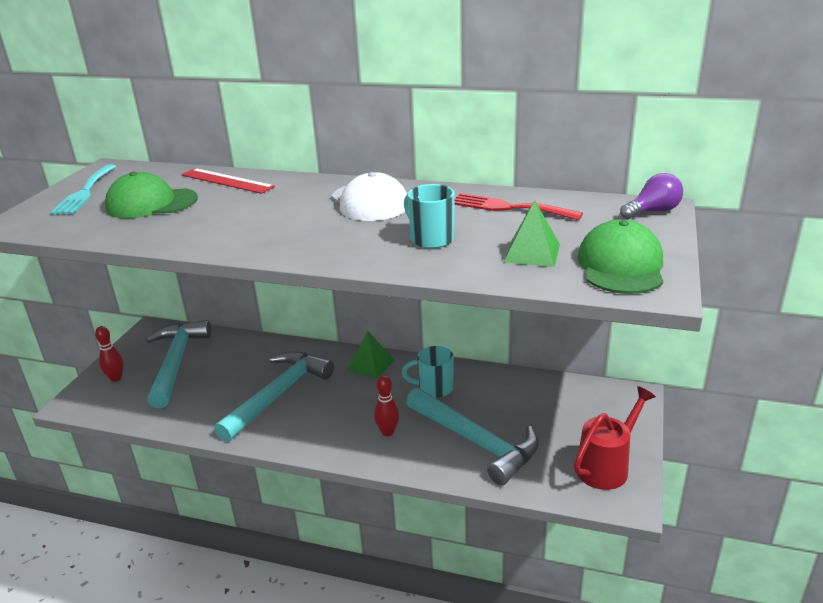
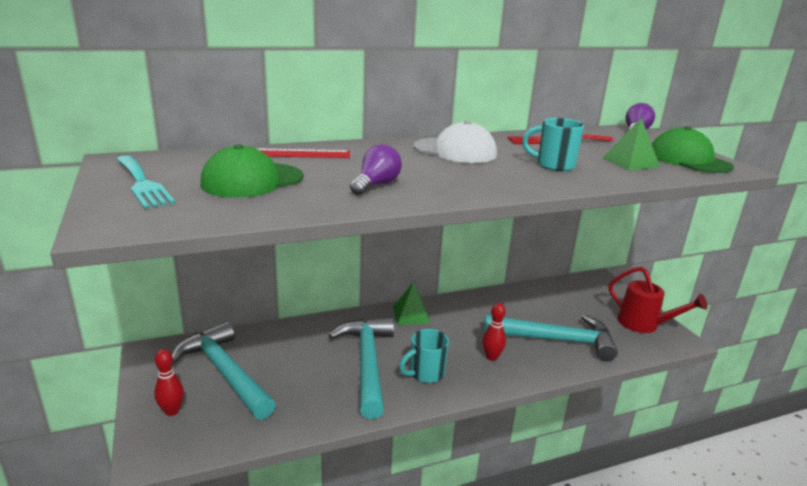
camera: 40 degrees left, 5 degrees down
turquoise mug [402,346,454,398] -> turquoise mug moved to [399,329,449,383]
red watering can [574,386,656,490] -> red watering can turned 120 degrees clockwise [609,266,707,333]
none -> purple light bulb [350,144,402,195]

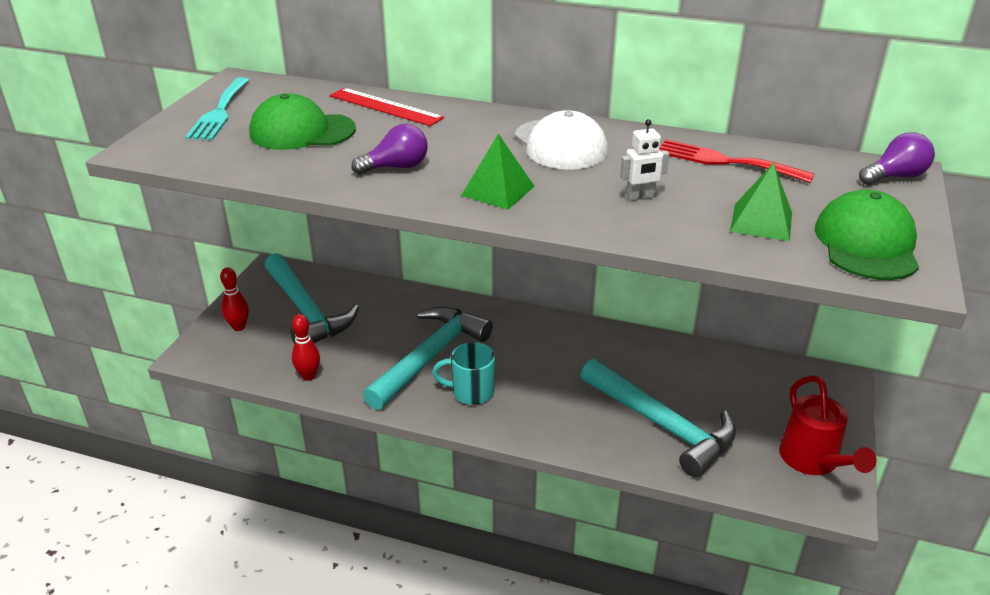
camera: 40 degrees right, 10 degrees up
turquoise hammer [172,321,276,420] -> turquoise hammer turned 150 degrees clockwise [264,253,359,344]
green pyramid [393,282,430,325] -> green pyramid moved to [461,134,535,210]
red bowling pin [483,303,506,361] -> red bowling pin moved to [292,314,320,381]
turquoise mug [522,118,584,171] -> white robot [620,119,669,201]

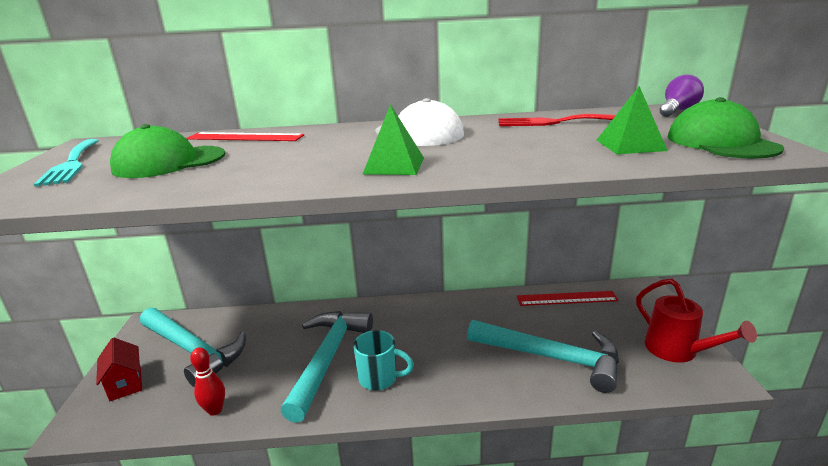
camera: 20 degrees left, 10 degrees down
red bowling pin [220,267,249,331] -> red house [96,337,142,401]
purple light bulb [351,124,428,175] -> none
turquoise mug [432,342,495,405] -> turquoise mug turned 150 degrees counterclockwise [353,330,414,391]
white robot [620,119,669,201] -> none
none -> red ruler [517,291,619,306]

